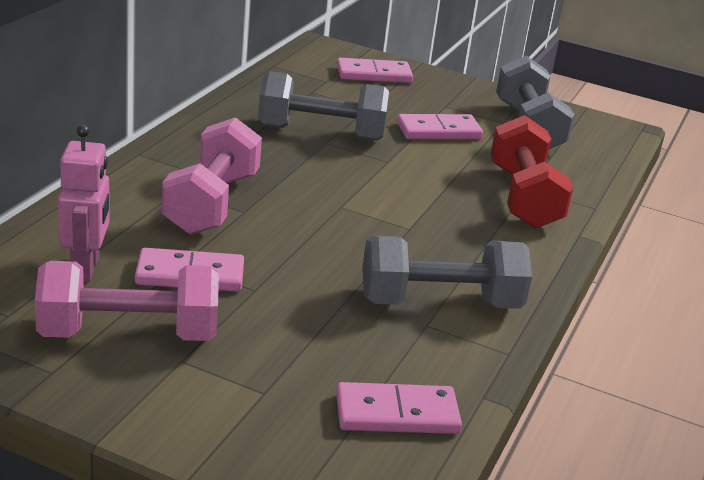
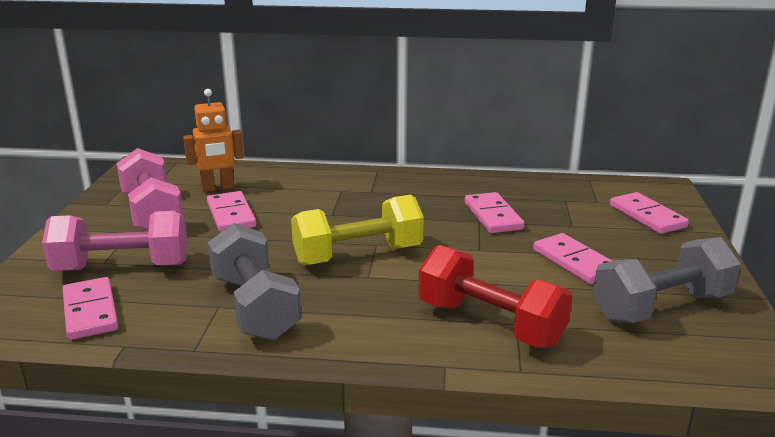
camera: 75 degrees right, 5 degrees down
pink robot [58,125,109,282] -> orange robot [183,89,244,192]
pink dumbbell [162,117,262,235] -> pink dumbbell moved to [42,211,187,271]
grey dumbbell [258,71,389,141] -> pink domino [465,192,524,233]
red dumbbell [491,115,573,229] -> red dumbbell turned 60 degrees clockwise [419,245,573,348]
none -> yellow dumbbell [291,194,424,266]

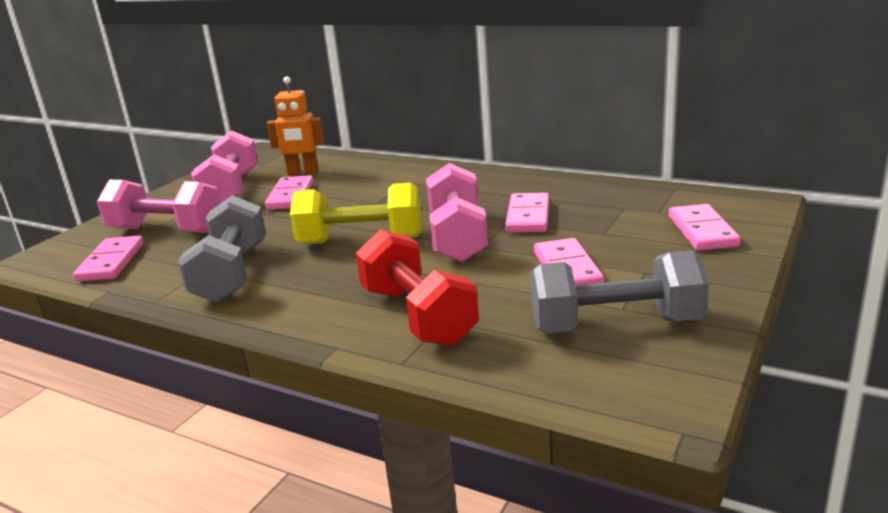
camera: 25 degrees right, 0 degrees up
none -> pink dumbbell [426,163,488,262]

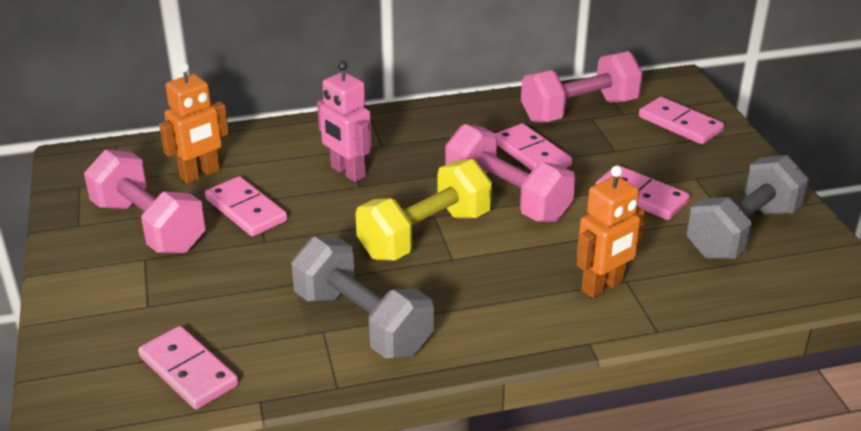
camera: 45 degrees left, 10 degrees up
pink dumbbell [97,180,221,233] -> pink dumbbell moved to [521,51,643,123]
red dumbbell [356,229,479,346] -> orange robot [577,166,645,298]
none -> pink robot [317,61,372,182]

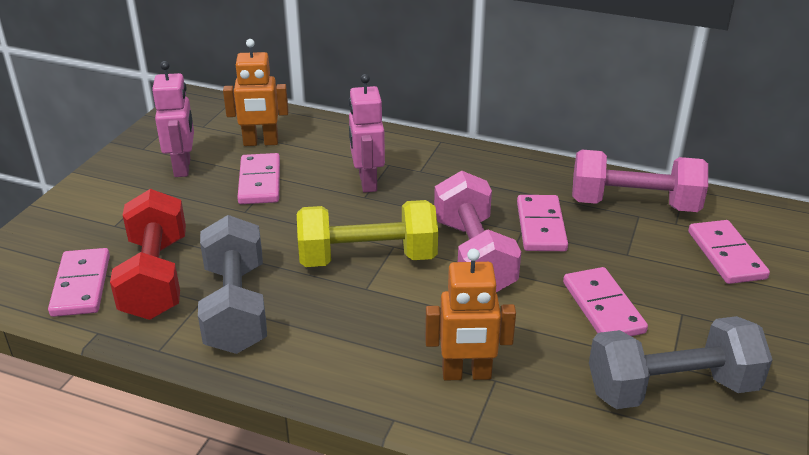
camera: 35 degrees right, 0 degrees up
pink dumbbell [84,149,206,253] -> pink robot [152,61,194,177]
none -> red dumbbell [110,189,186,320]

